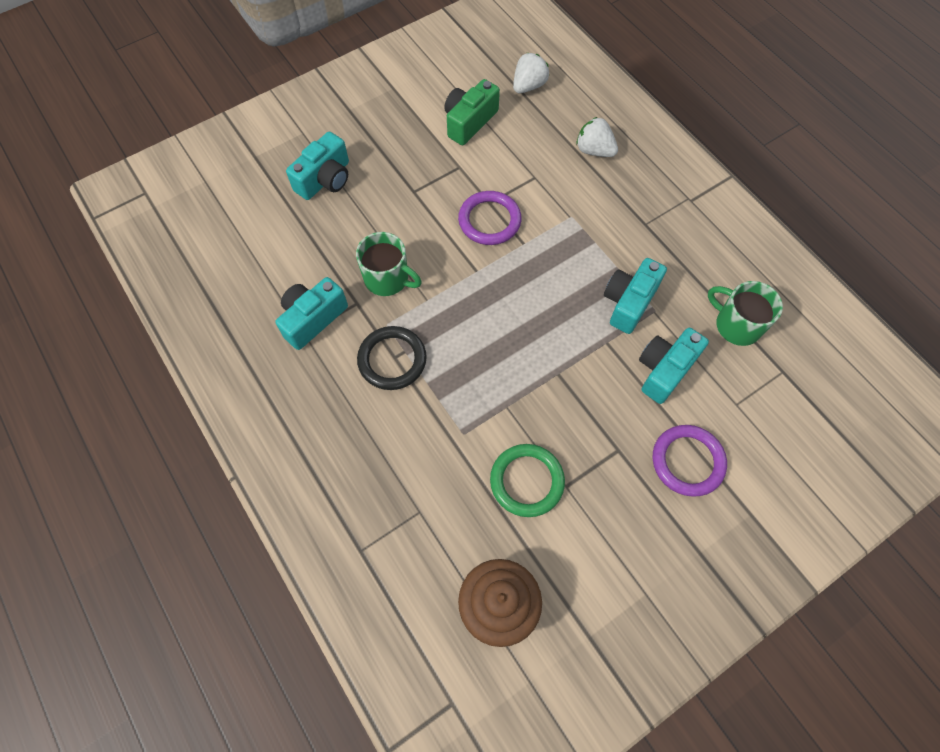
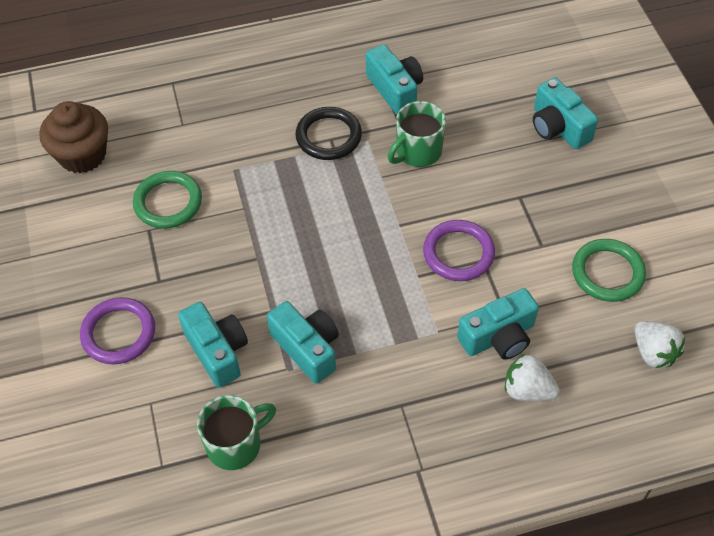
camera: 110 degrees right, 10 degrees down
green camera [444,79,500,145] -> green ring [572,239,646,302]
white strawberry [576,117,618,157] -> white strawberry turned 120 degrees counterclockwise [505,354,560,401]
none -> turquoise camera [457,288,539,360]

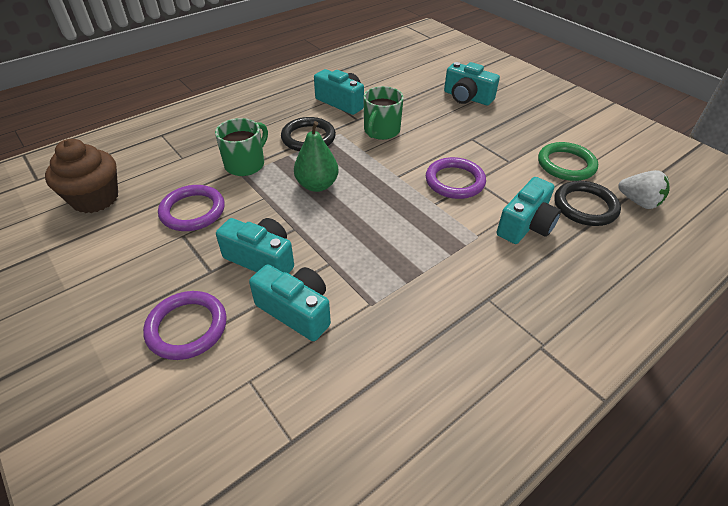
camera: 25 degrees left, 10 degrees down
green ring [133,171,202,228] -> purple ring [158,185,225,231]
green mug [197,395,276,470] -> green mug moved to [215,118,268,176]
turquoise camera [267,301,339,384] -> turquoise camera moved to [216,218,294,274]
white strawberry [505,354,560,401] -> none
none -> green pear [294,121,339,192]
none -> black ring [554,181,621,226]

